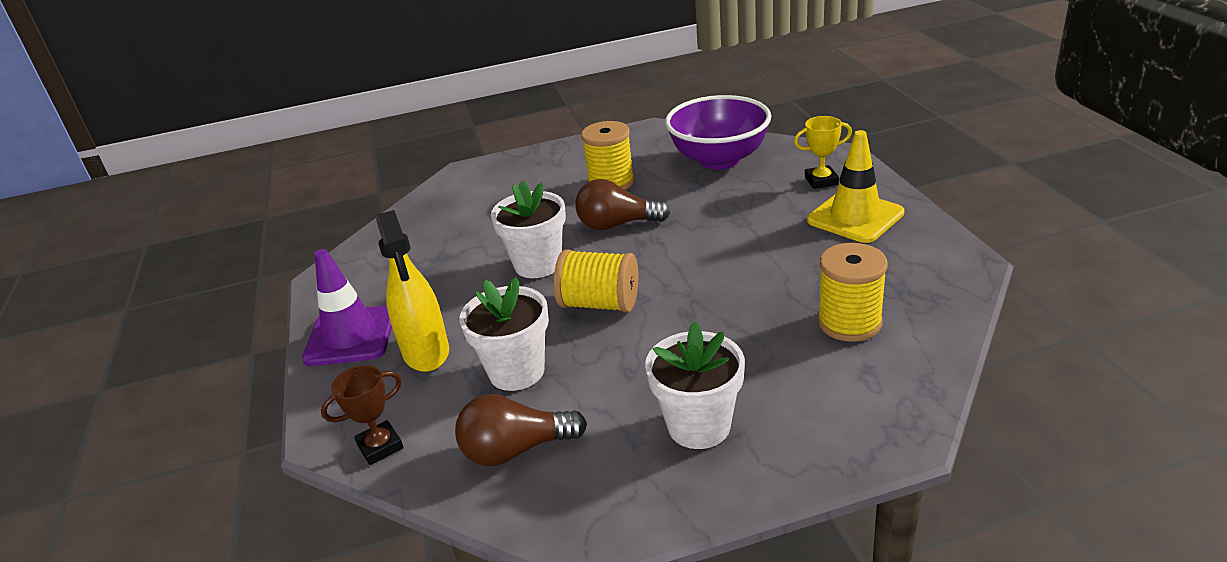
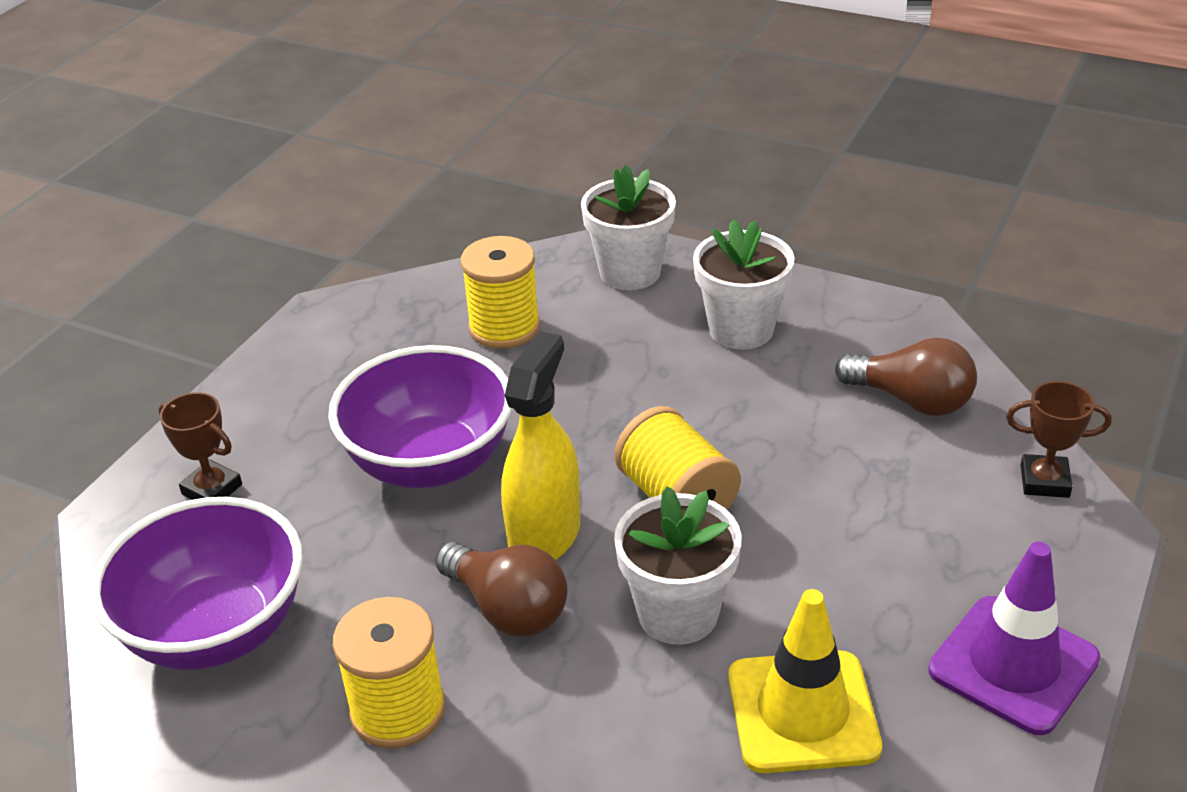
camera: 140 degrees left, 5 degrees up
yellow spray bottle [376,210,449,372] -> yellow spray bottle moved to [501,331,580,560]
white flower pot [459,277,549,391] -> white flower pot moved to [581,164,676,290]
yellow trophy [794,116,852,189] -> brown trophy [158,392,242,500]
yellow traffic cone [807,130,905,243] -> yellow traffic cone moved to [728,589,882,773]
none -> purple bowl [328,345,512,488]

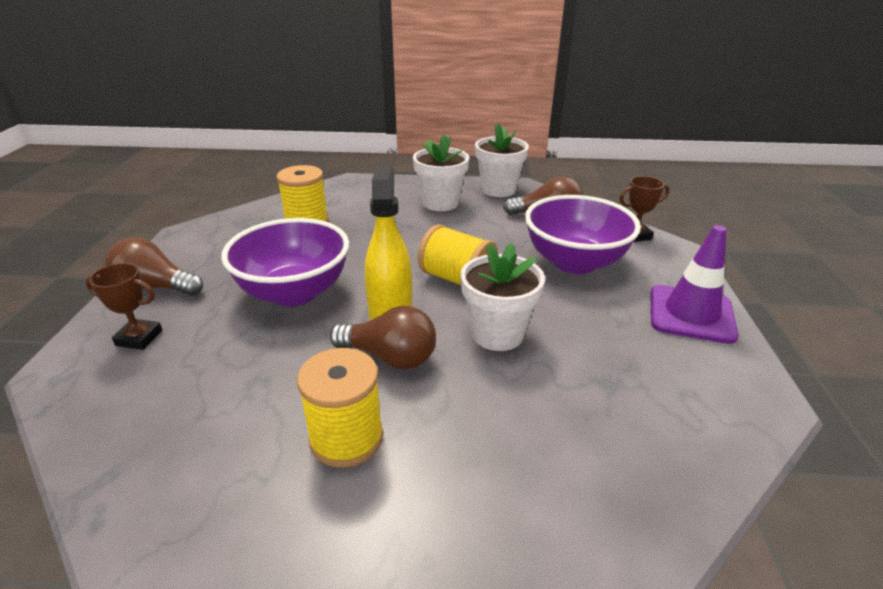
camera: 25 degrees left, 5 degrees down
purple bowl [90,497,303,670] -> purple bowl moved to [525,195,641,274]
white flower pot [581,164,676,290] -> white flower pot moved to [475,123,529,197]
yellow traffic cone [728,589,882,773] -> none
none -> brown light bulb [105,238,203,296]

